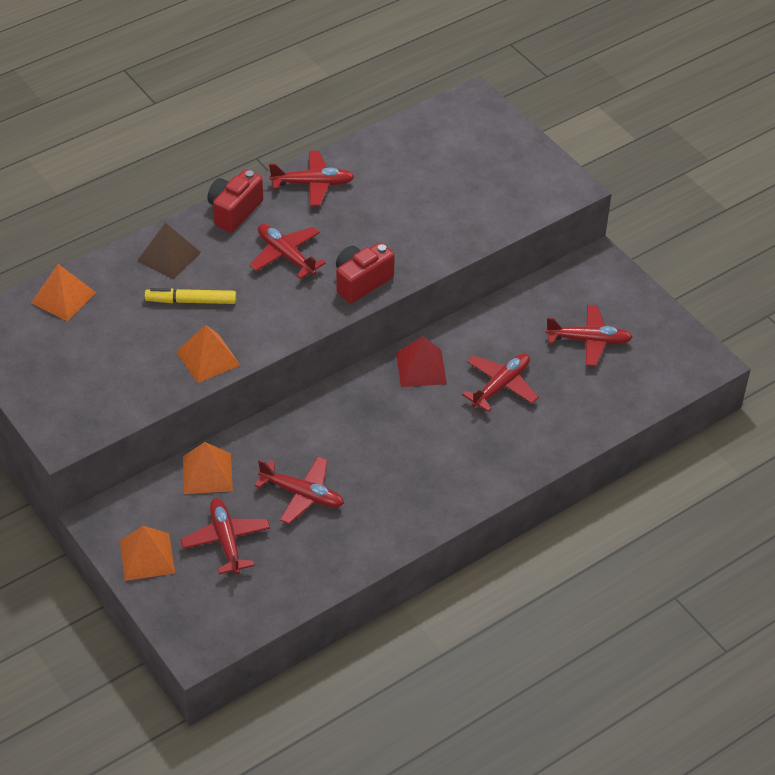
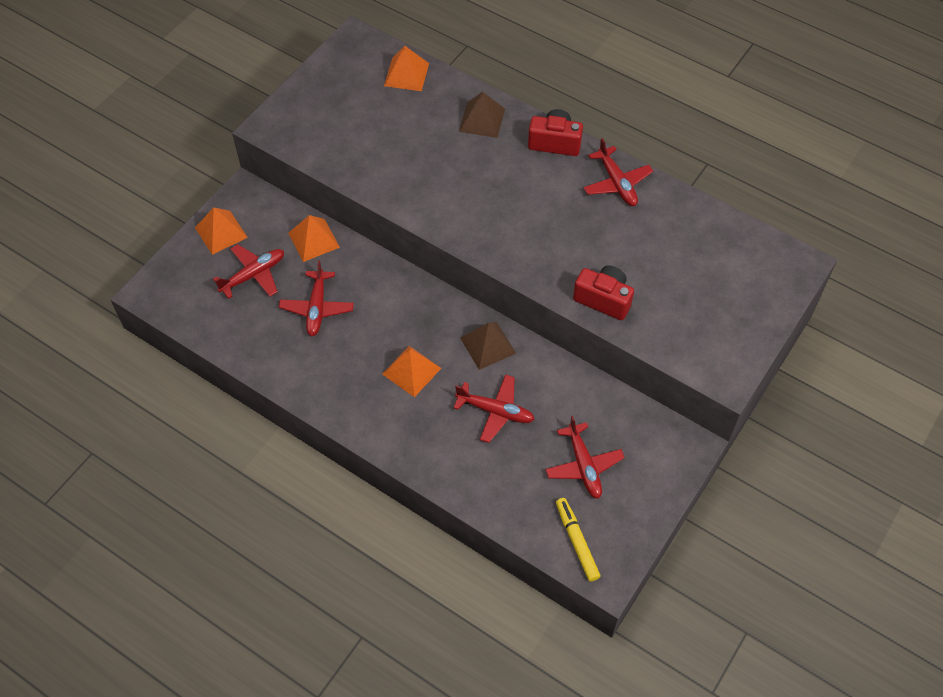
camera: 70 degrees right, 10 degrees up
yellow marker [145,288,236,304] -> yellow marker moved to [556,498,601,582]
orange pyramid [176,325,240,383] -> orange pyramid moved to [382,346,441,397]
red plane [250,224,326,279] -> none
red camera [336,242,395,303] -> red camera moved to [573,265,634,320]
red pyramid [396,336,447,387] -> brown pyramid [460,322,516,370]

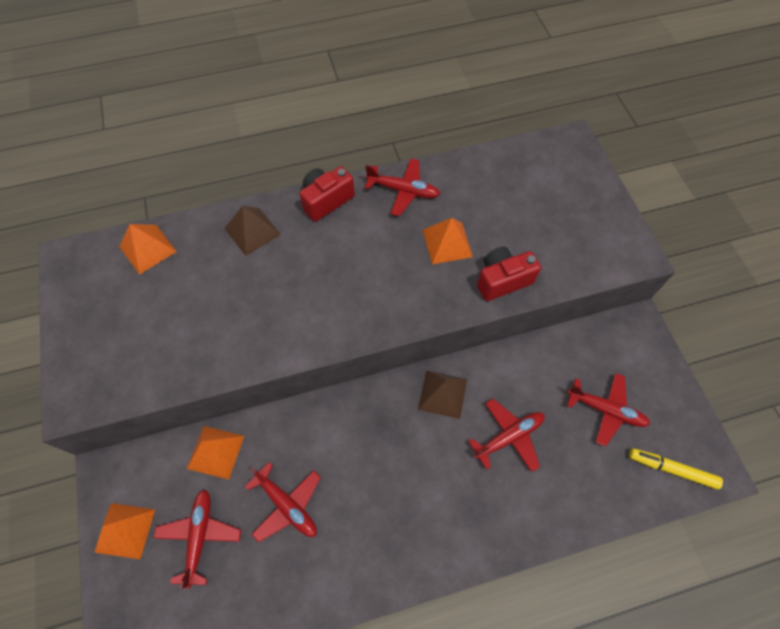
camera: 50 degrees left, 5 degrees up
orange pyramid [382,346,441,397] -> orange pyramid moved to [423,218,473,264]

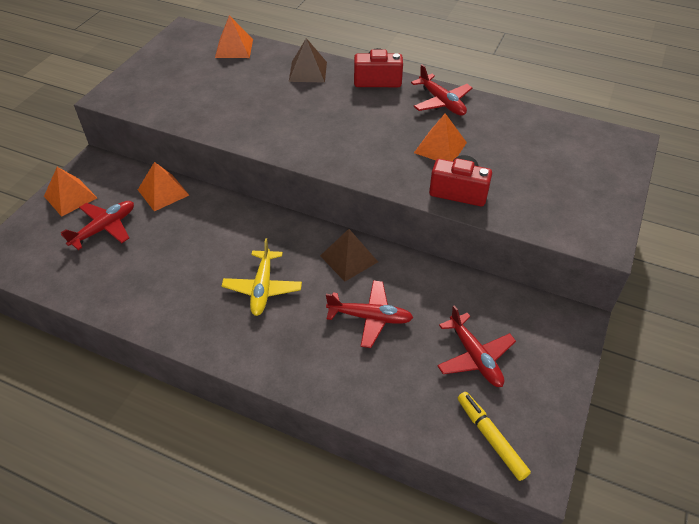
camera: 40 degrees right, 15 degrees down
red plane [244,462,321,542] -> none
none -> yellow plane [222,238,302,316]

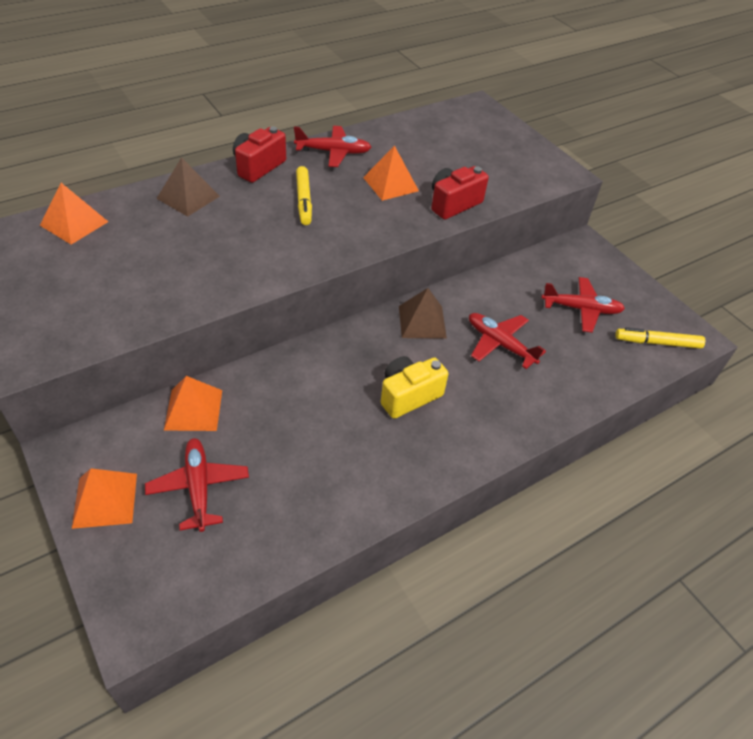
camera: 60 degrees left, 0 degrees up
yellow plane [222,238,302,316] -> yellow camera [381,356,448,419]
red plane [326,280,413,348] -> red plane turned 90 degrees counterclockwise [469,313,546,369]
none -> yellow marker [296,166,312,225]

